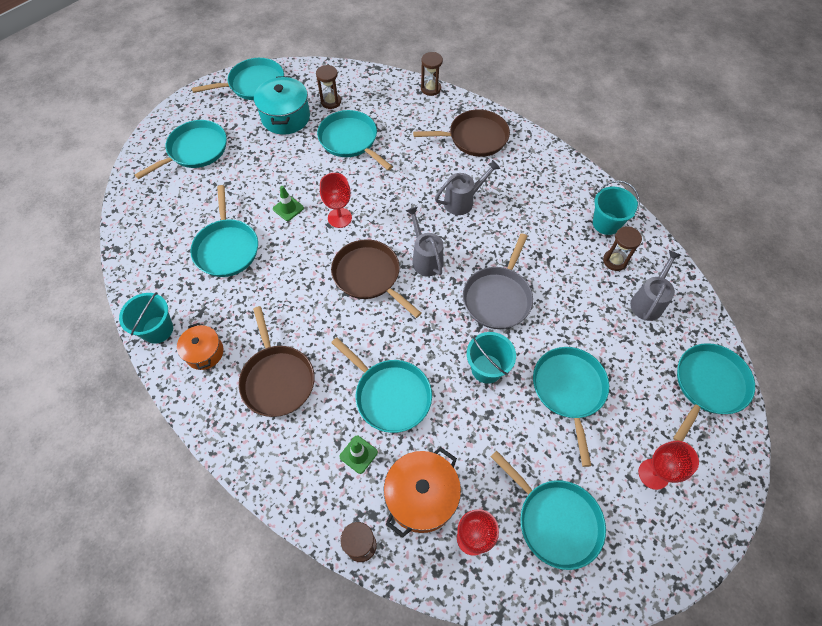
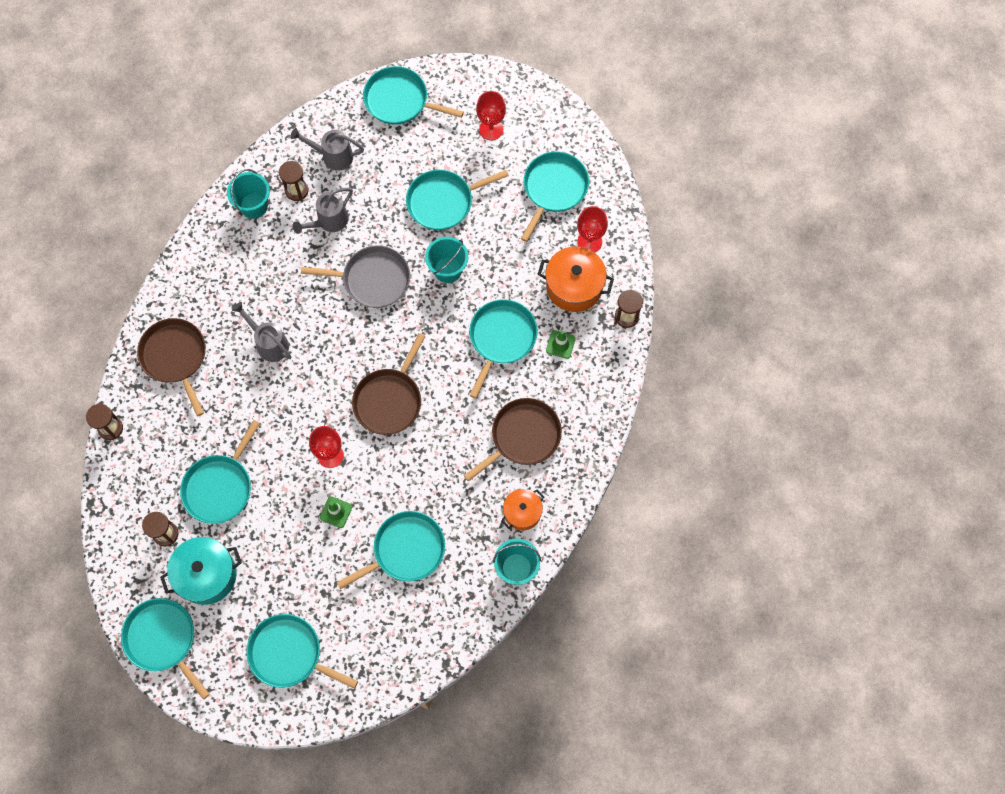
camera: 110 degrees left, 10 degrees up
grey watering can [406,207,443,276] -> grey watering can moved to [292,188,353,234]

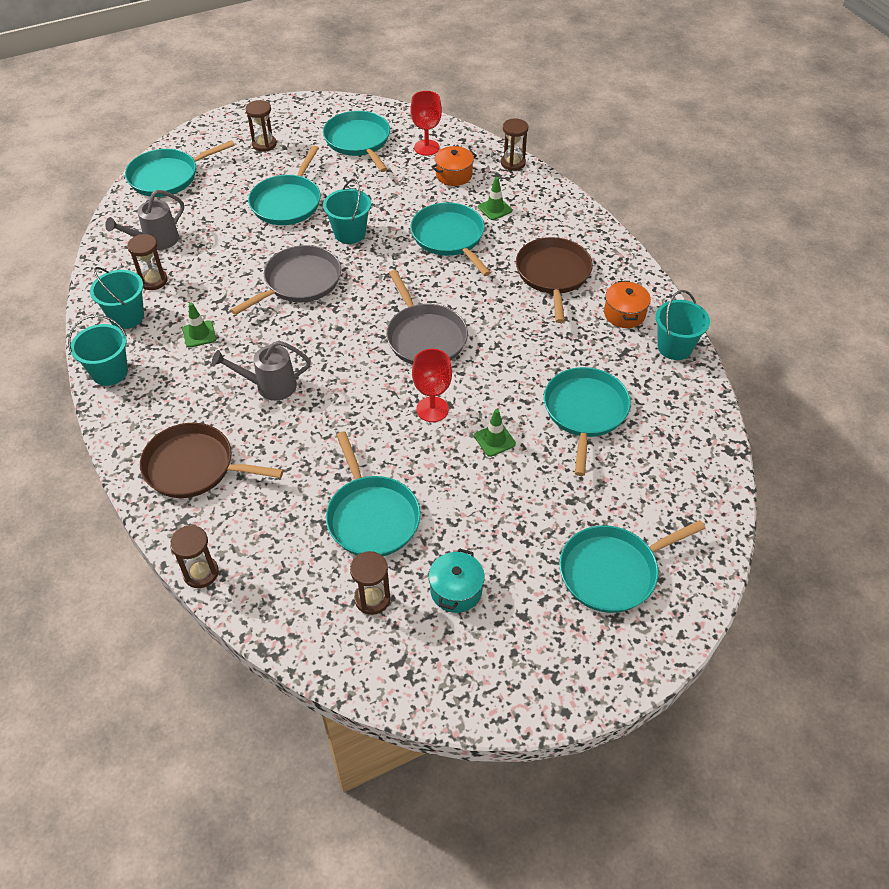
camera: 50 degrees left, 20 degrees down
turquoise pan [121,598,210,700] -> none
turquoise pot [160,537,242,605] -> turquoise pot [428,548,485,613], size x0.62
grey watering can [292,188,353,234] -> none
brown pan [352,333,426,435] -> grey pan [386,270,468,365]
red goblet [476,91,506,140] -> brown hourglass [246,100,277,152]
orange pot [538,246,614,312] -> orange pot [431,146,477,186], size x0.62
none -> turquoise bucket [68,315,128,386]
none -> green traffic cone [182,303,216,348]

